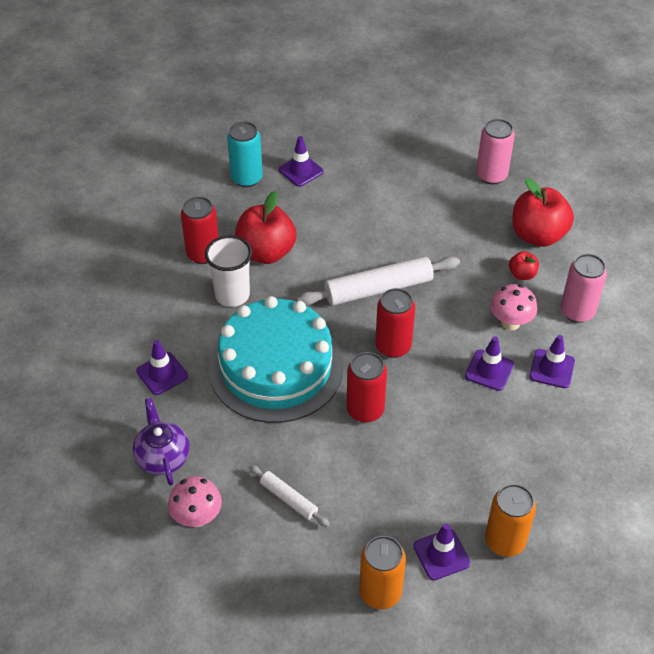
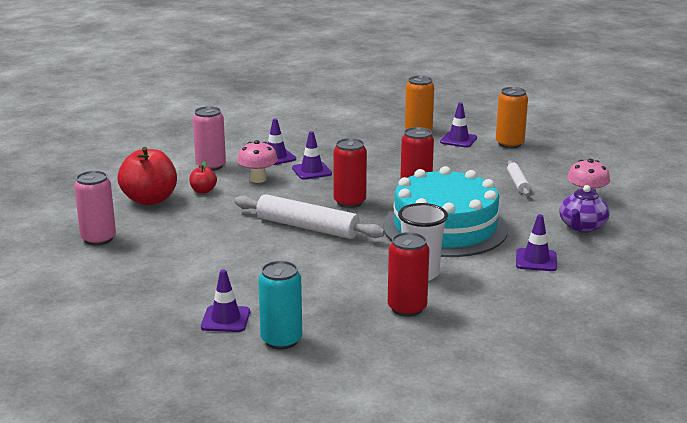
camera: 135 degrees left, 25 degrees down
red apple [235,191,297,264] -> none

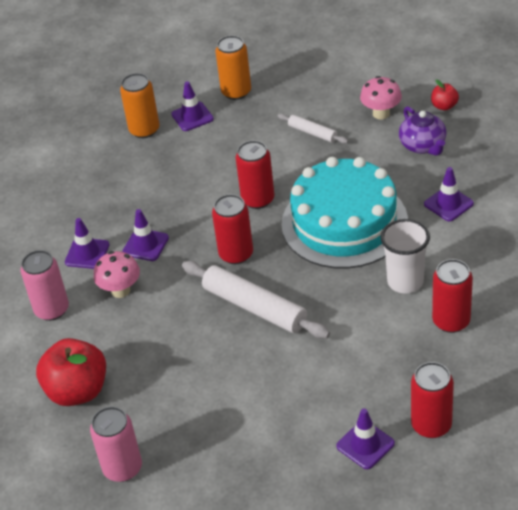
camera: 45 degrees left, 20 degrees up
red apple [189,161,217,194] -> red apple moved to [431,79,459,111]
white rolling pin [234,194,385,239] -> white rolling pin turned 60 degrees clockwise [182,261,330,339]
turquoise can [258,261,302,350] -> red can [411,362,454,438]

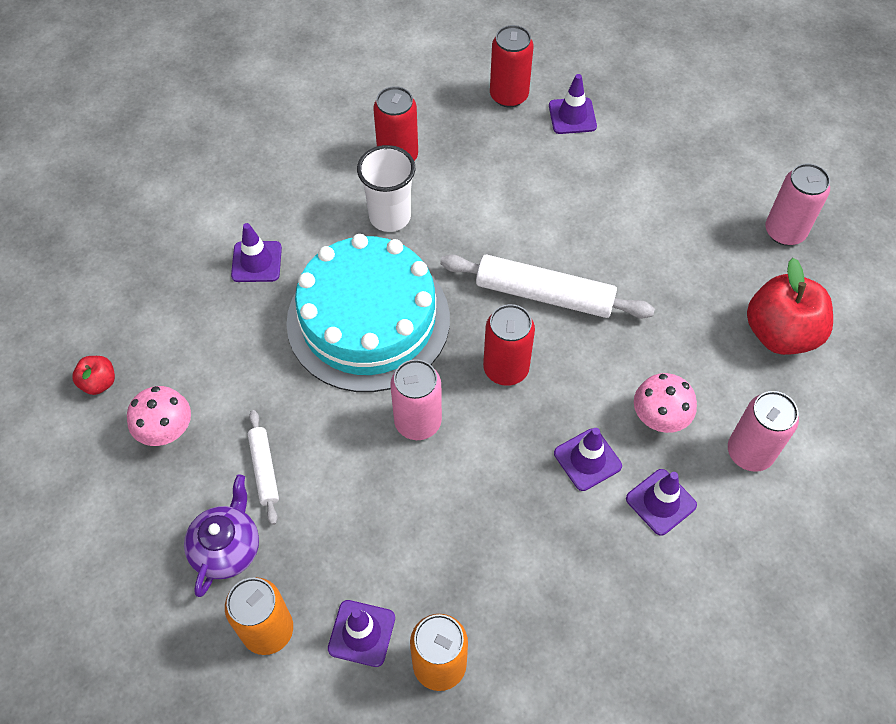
camera: 145 degrees left, 15 degrees up
white rolling pin [182,261,330,339] -> white rolling pin turned 60 degrees counterclockwise [440,254,655,318]
red can [235,140,275,209] -> pink can [390,359,442,440]
purple teapot [399,106,447,156] -> purple teapot moved to [184,474,259,597]

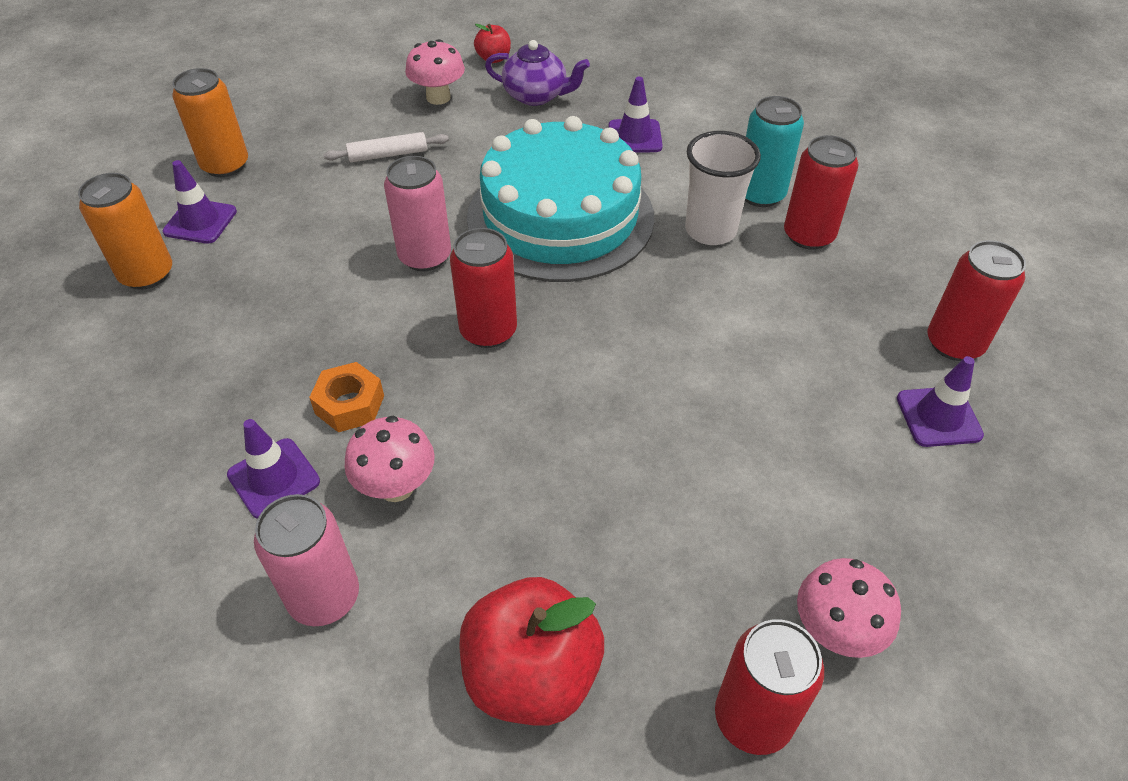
camera: 90 degrees right, 10 degrees down
purple teapot [184,474,259,597] -> purple teapot moved to [485,40,590,106]
white rolling pin [440,254,655,318] -> none
purple traffic cone [554,428,622,491] -> orange nut [309,362,384,432]
pink can [765,163,830,246] -> red can [715,619,824,755]
none -> turquoise can [745,96,804,207]
none -> pink mushroom [797,558,901,658]

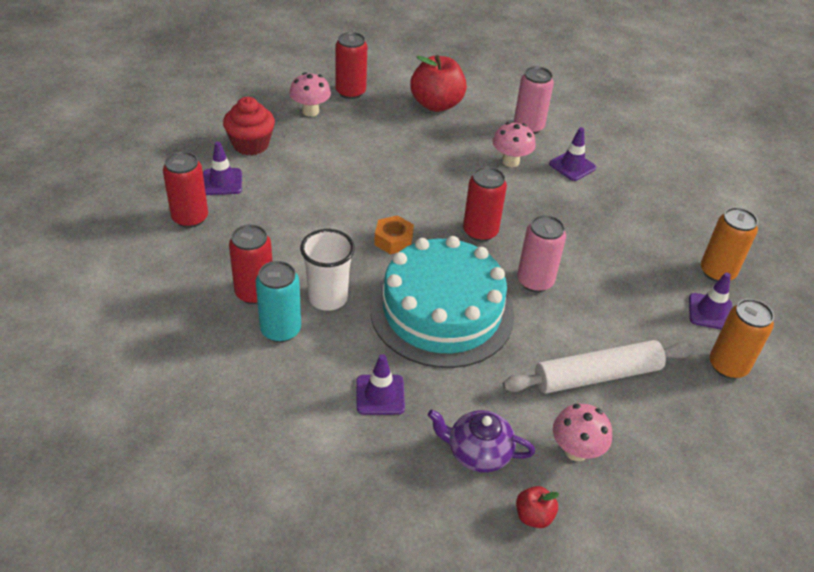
camera: 175 degrees right, 5 degrees down
orange nut [309,362,384,432] -> orange nut moved to [374,215,414,255]
white rolling pin [324,132,449,162] -> white rolling pin [503,340,694,393], size x1.89
none -> red cupcake [223,97,275,155]

